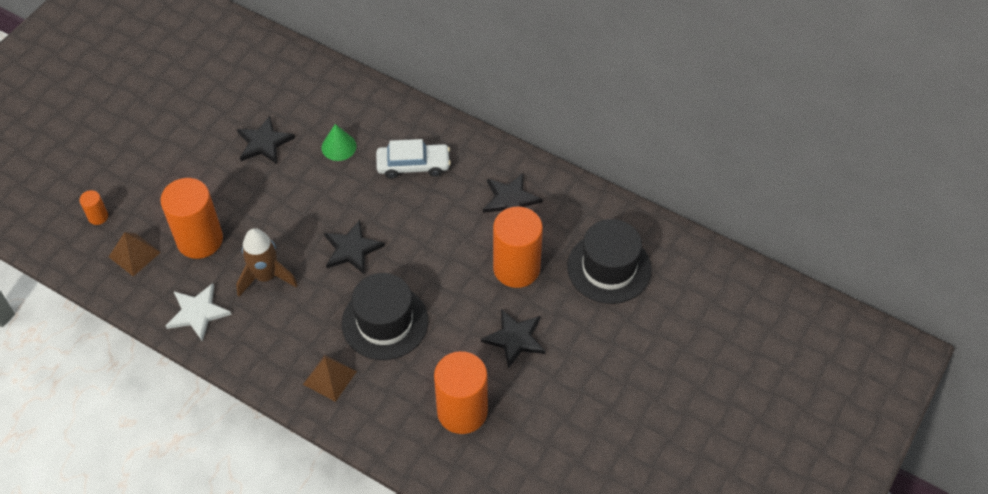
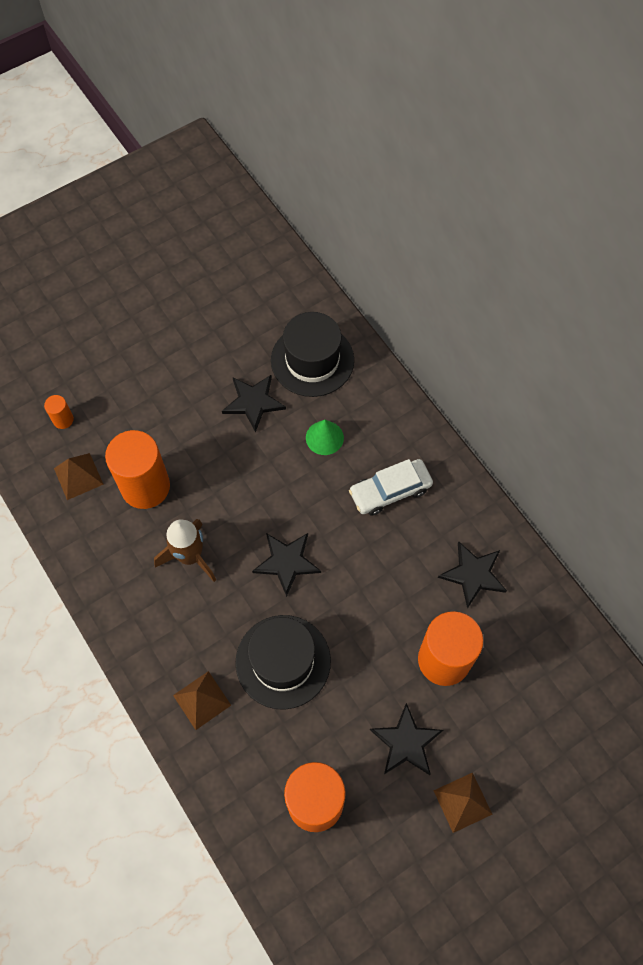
camera: 25 degrees right, 10 degrees up
white star [166,283,232,342] -> none
white car [376,139,451,179] -> white car turned 135 degrees clockwise [349,459,433,516]
black hat [567,219,652,304] -> black hat moved to [271,312,354,397]
none -> brown pyramid [433,772,493,833]

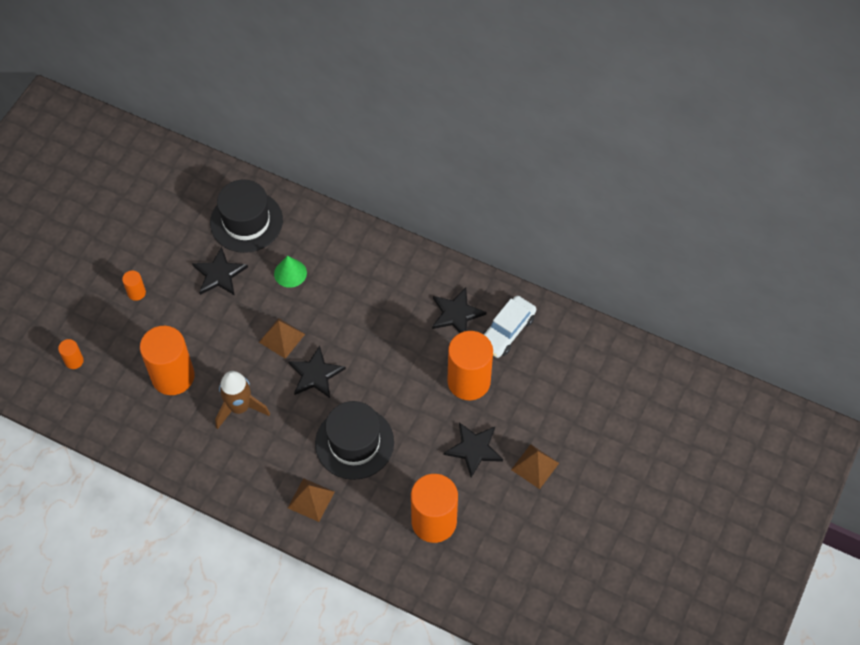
camera: 30 degrees left, 5 degrees down
brown pyramid [54,453,104,500] -> brown pyramid moved to [259,318,305,359]
white car [349,459,433,516] -> white car moved to [482,296,536,358]
none -> orange cylinder [122,270,146,301]

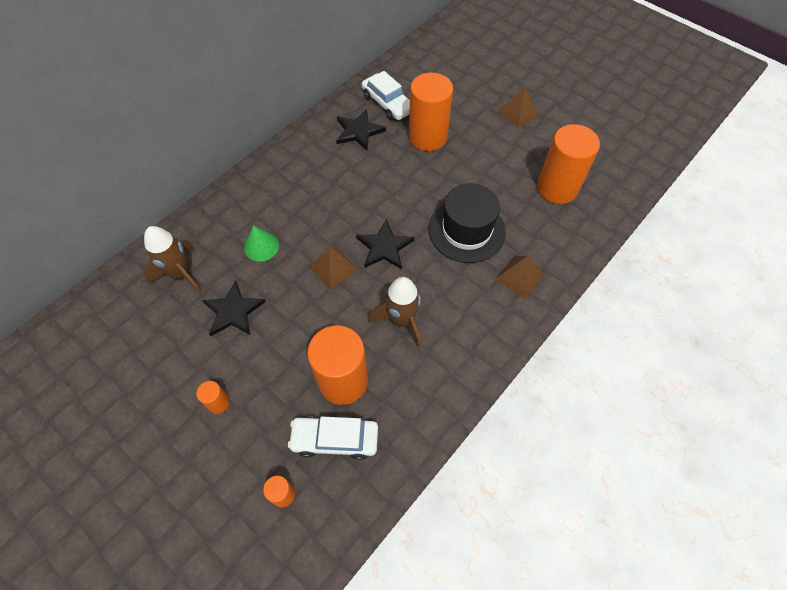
camera: 75 degrees left, 0 degrees up
black hat [210,179,283,253] -> brown rocket [143,226,202,294]
black star [444,422,503,477] -> none
none -> white car [288,416,378,460]

